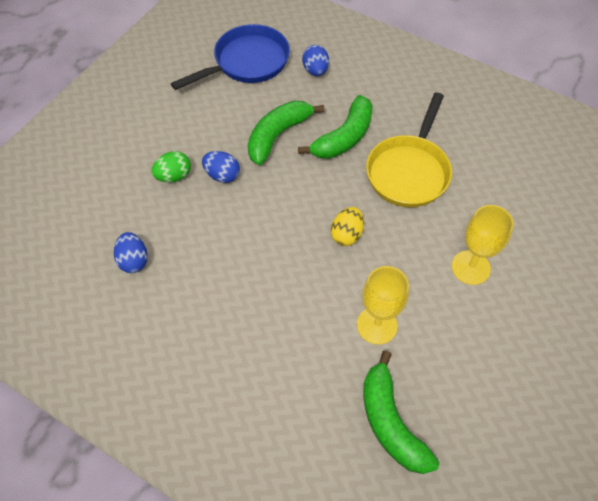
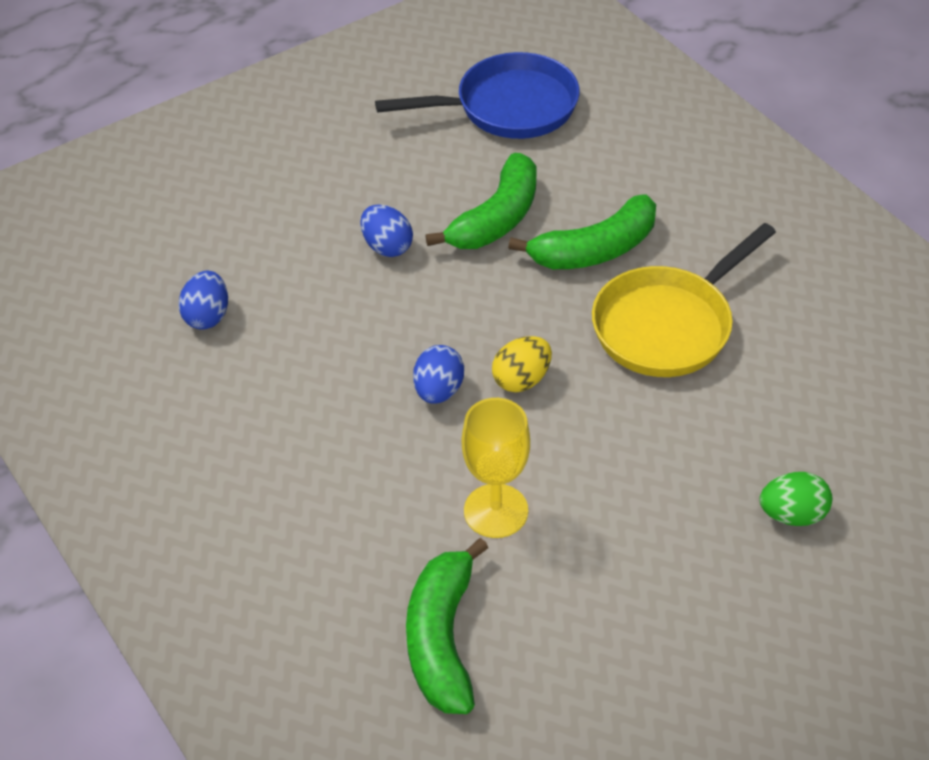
camera: 25 degrees right, 10 degrees down
green egg [151,151,191,182] -> green egg moved to [760,472,832,526]
green banana [247,101,324,165] -> green banana turned 150 degrees clockwise [425,153,536,249]
blue egg [302,45,329,76] -> blue egg moved to [413,345,464,404]
yellow goblet [452,205,514,285] -> none

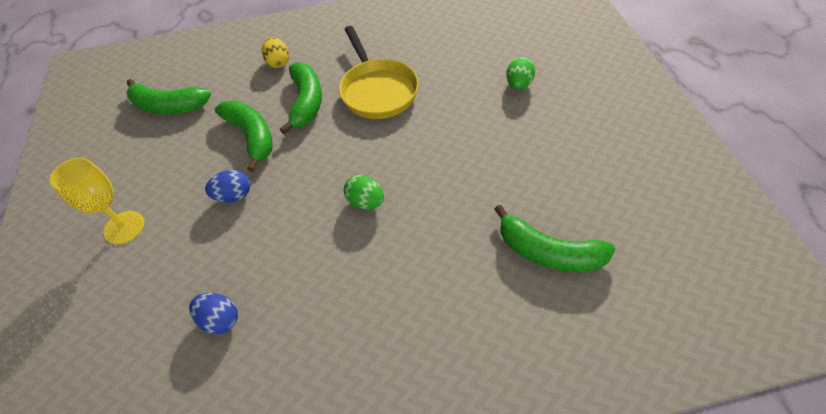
camera: 65 degrees left, 5 degrees up
blue pan [375,52,580,139] -> green banana [126,79,211,114]
blue egg [413,345,464,404] -> green egg [344,175,384,209]
yellow goblet [462,398,530,538] -> yellow goblet moved to [50,158,144,244]
yellow egg [492,336,552,392] -> yellow egg moved to [262,37,289,68]

